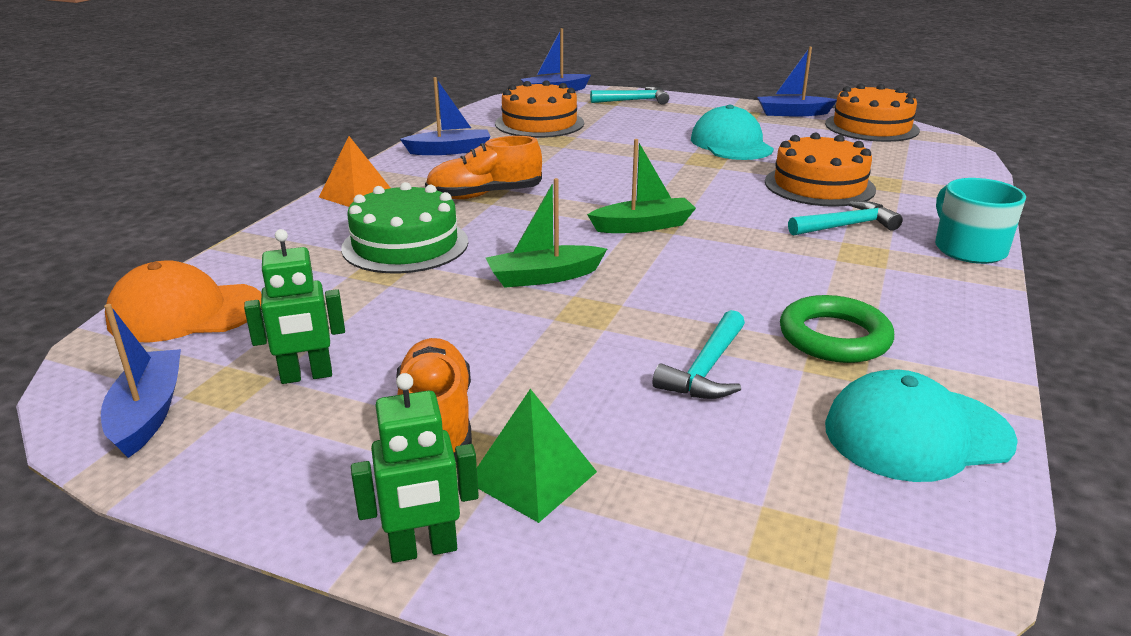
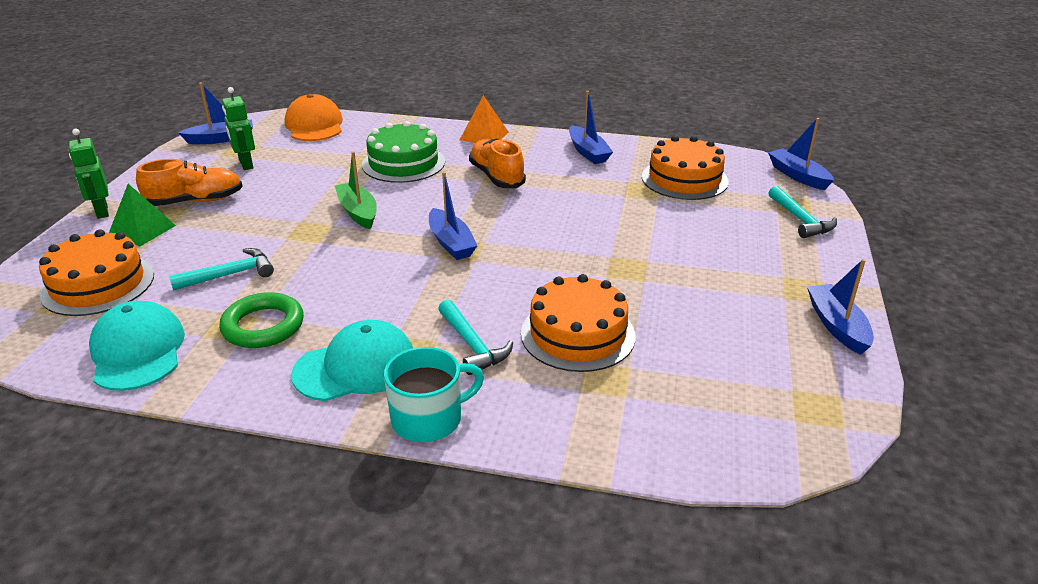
camera: 80 degrees right, 5 degrees up
green boat [587,139,696,233] -> blue boat [429,172,477,260]
turquoise hammer [653,310,745,399] -> turquoise hammer turned 135 degrees clockwise [169,248,274,291]
turquoise cap [691,105,774,160] -> turquoise cap moved to [291,320,413,401]
orange cake [825,84,920,142] -> orange cake moved to [39,229,154,316]

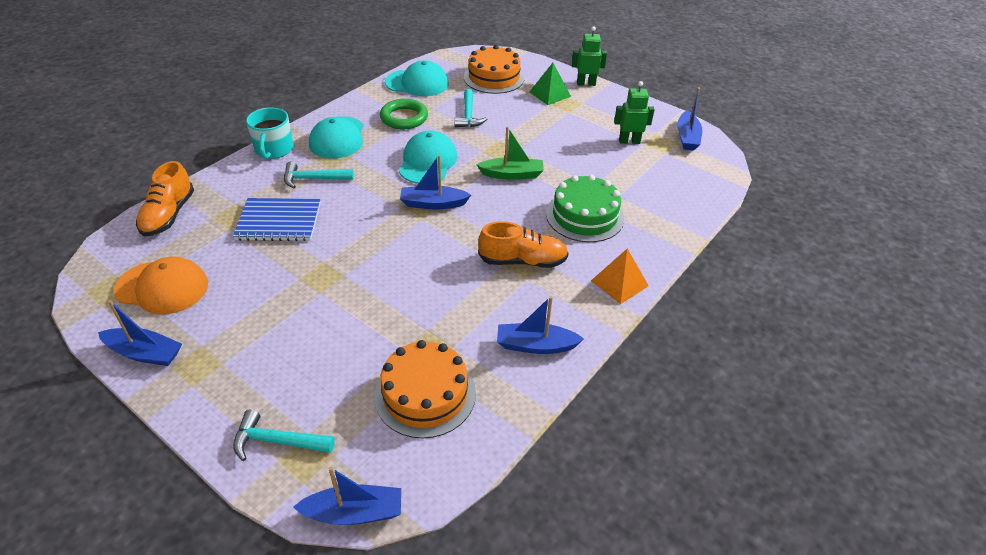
camera: 115 degrees right, 10 degrees up
orange shoe [136,159,243,206] -> orange shoe moved to [136,161,194,236]
orange cap [285,94,343,141] -> orange cap moved to [114,257,208,314]
orange cake [521,274,636,372] -> blue notebook [233,198,320,241]
none -> turquoise cap [399,131,457,184]

